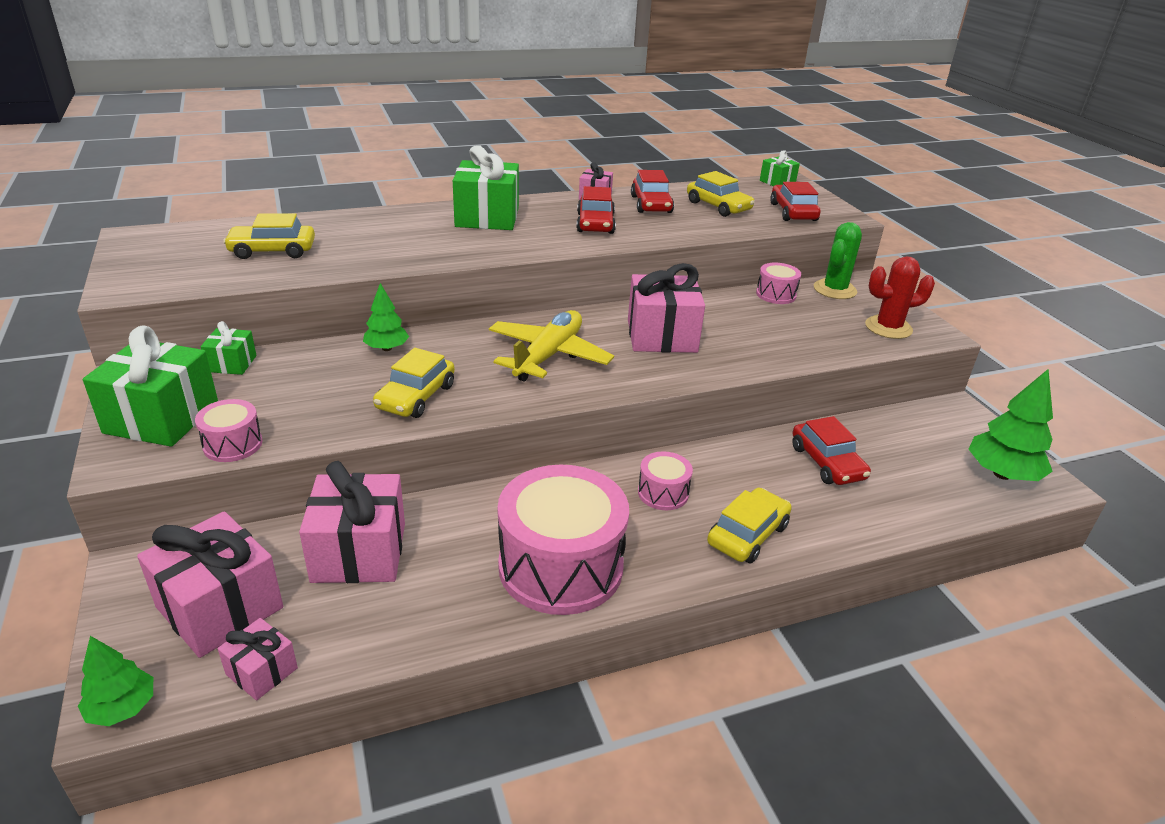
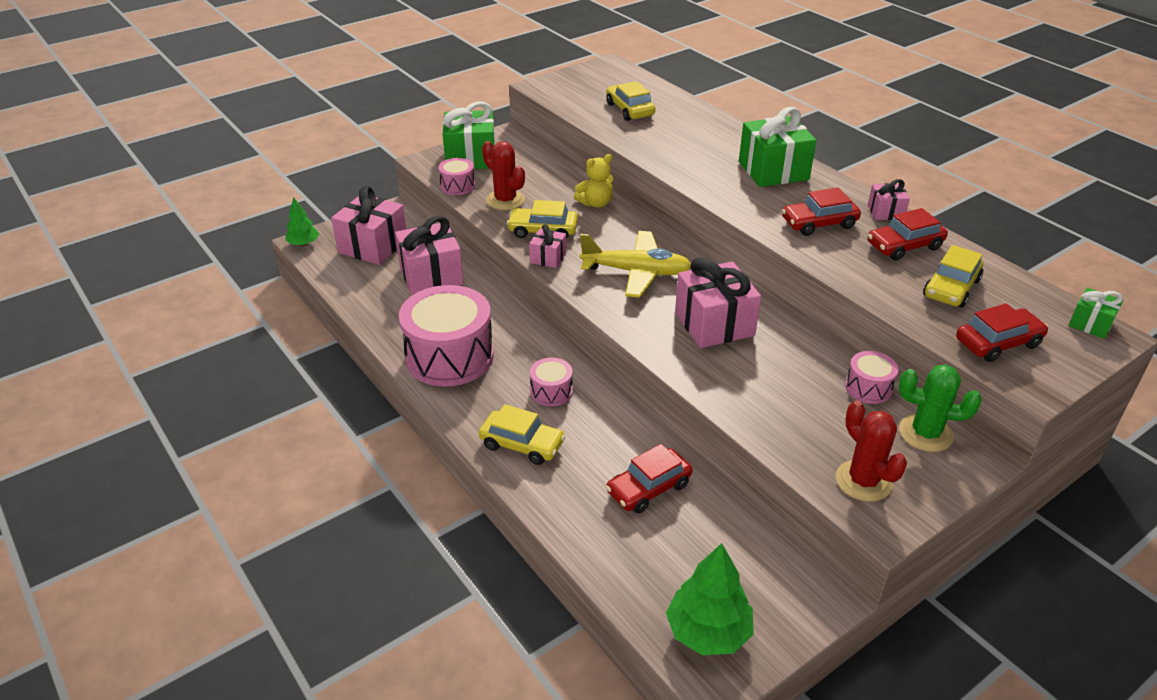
camera: 75 degrees right, 5 degrees up
green gift [201,321,257,375] -> none
pink gift [218,618,298,700] -> pink gift moved to [529,224,566,268]
green tree [363,283,409,351] -> yellow teddy bear [574,154,613,208]
none -> red cactus [482,141,525,210]

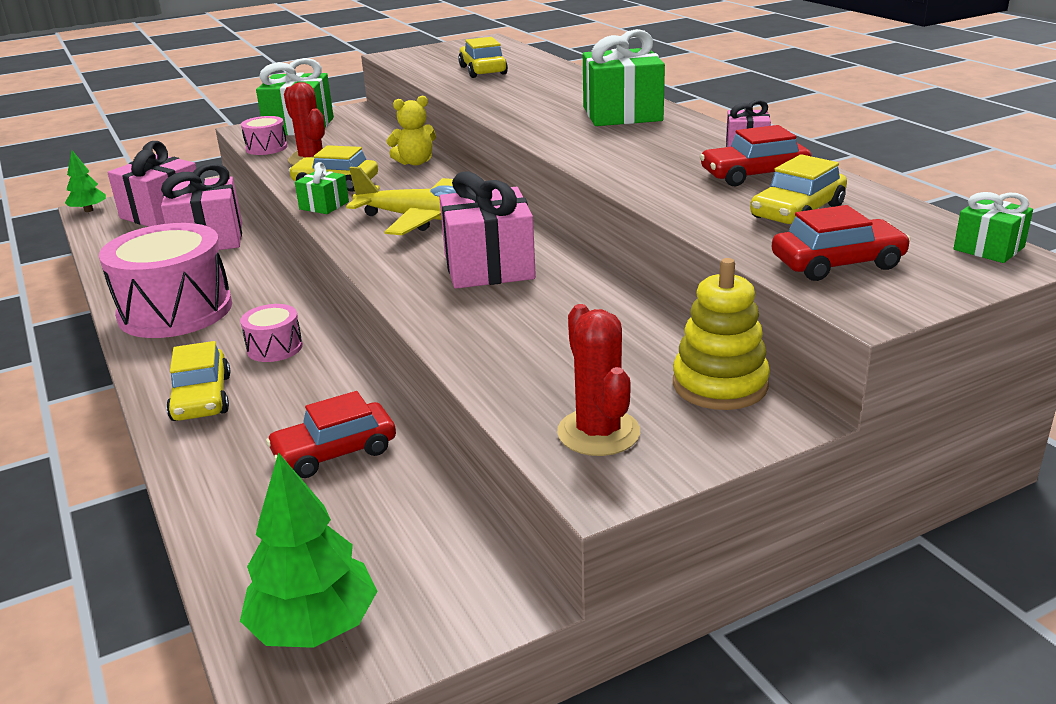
camera: 10 degrees right, 10 degrees down
yellow car [479,404,565,465] -> yellow car turned 45 degrees clockwise [166,341,231,421]
pink gift [529,224,566,268] -> green gift [295,162,349,214]
red car [782,187,861,236] -> none
pink drum [845,351,898,404] -> none
green cactus [899,365,981,452] -> yellow stacking toy [673,258,770,410]

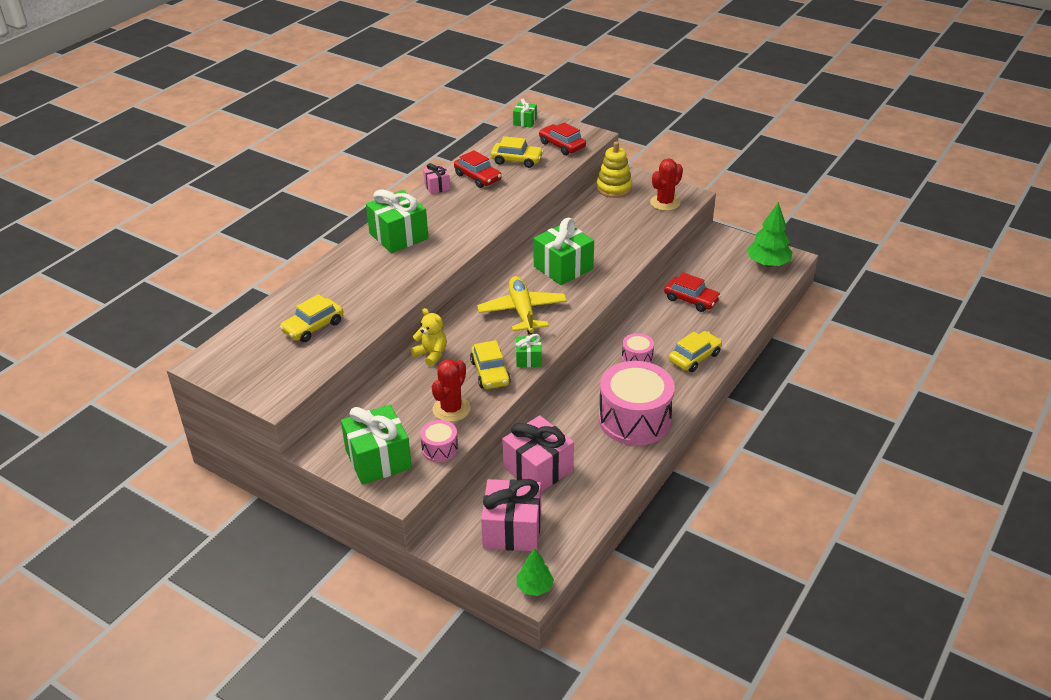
camera: 120 degrees left, 10 degrees up
pink gift [439,171,536,289] -> green gift [533,218,594,285]

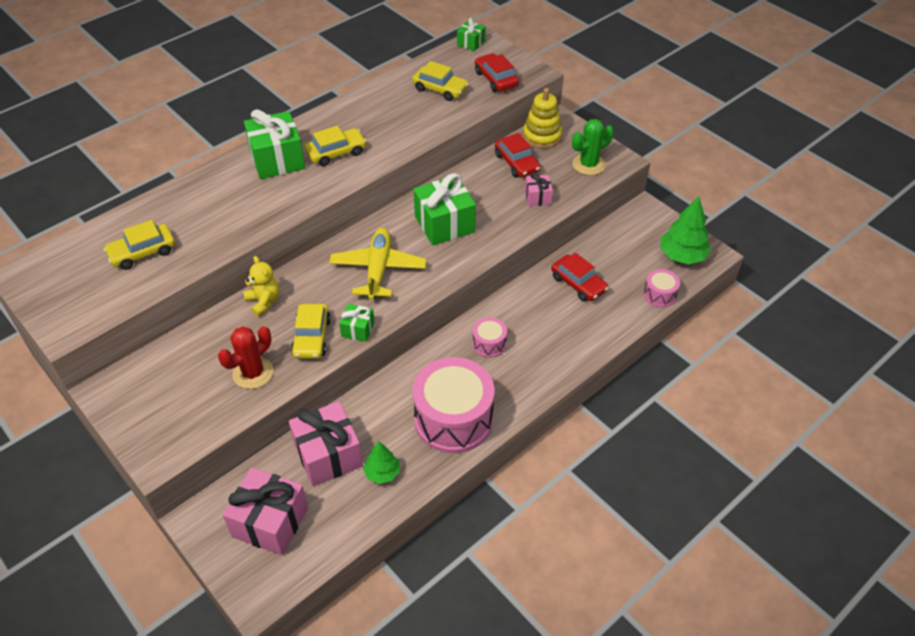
camera: 15 degrees right, 10 degrees up
green gift [341,405,412,485] -> none
pink drum [420,420,458,462] -> pink drum moved to [644,269,680,307]
pink gift [423,163,451,194] -> pink gift moved to [525,172,553,206]
red car [454,150,502,188] -> red car moved to [495,133,541,178]
green tree [517,548,554,596] -> green tree moved to [363,441,400,484]
red cactus [650,158,683,211] -> green cactus [572,119,614,175]
yellow car [669,331,722,372] -> yellow car moved to [305,126,367,166]

